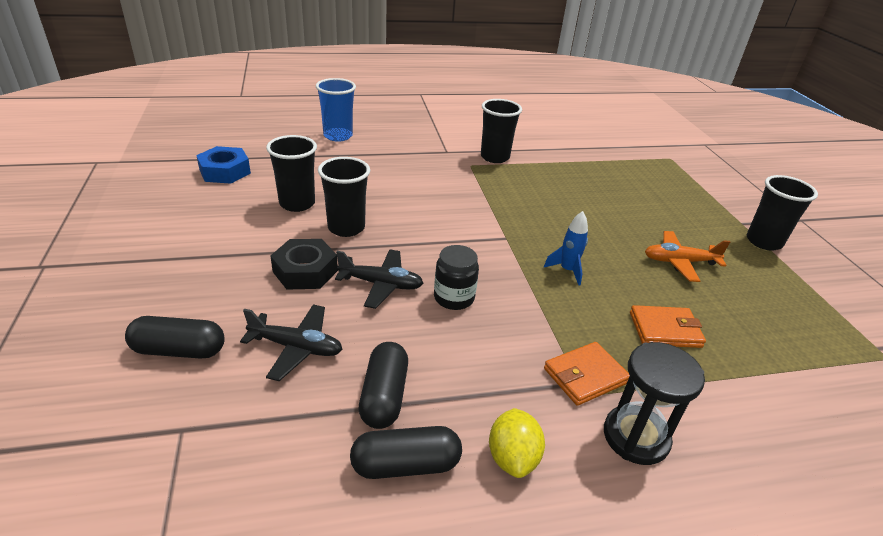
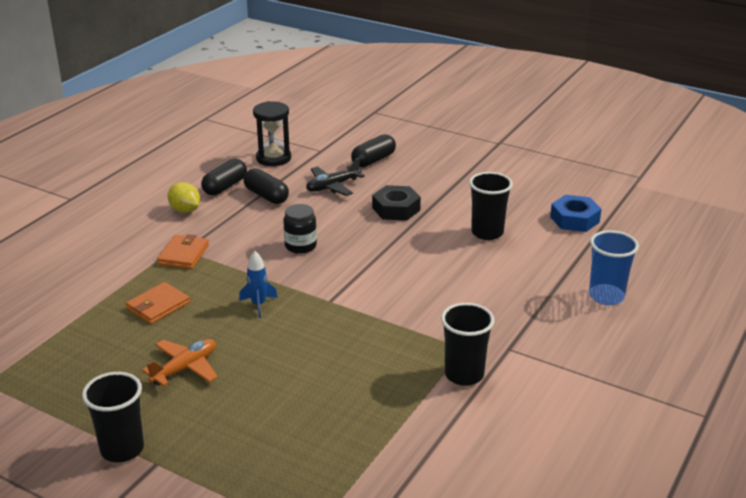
camera: 135 degrees right, 5 degrees down
black cup [318,157,370,237] -> none
black plane [335,249,423,309] -> none
black hourglass [604,342,705,465] -> black hourglass moved to [253,101,291,166]

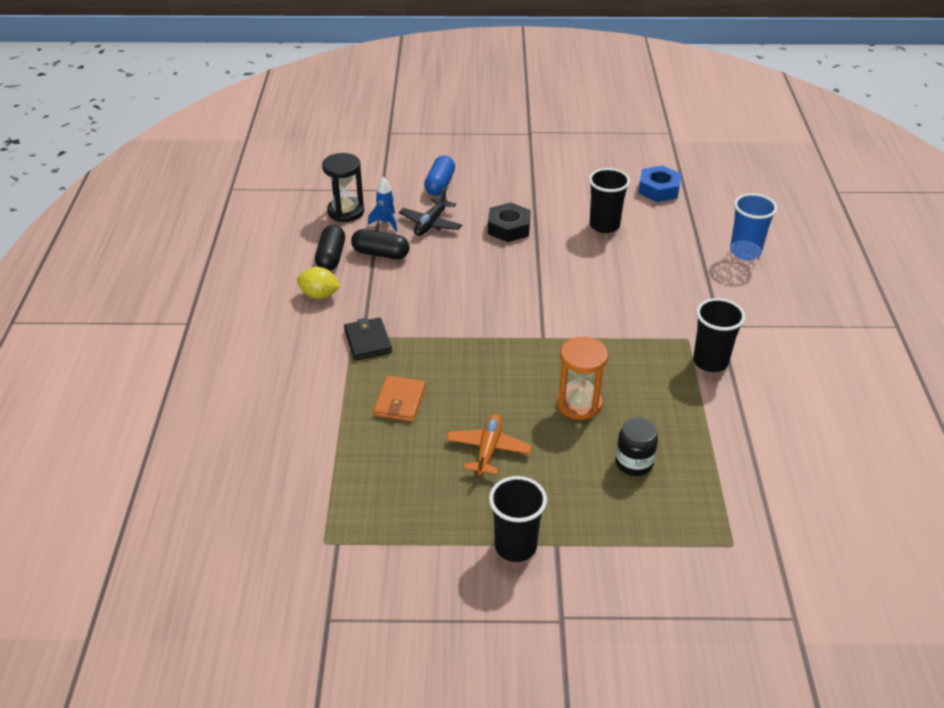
camera: 30 degrees left, 10 degrees up
orange wallet [157,234,209,269] -> black wallet [344,317,392,360]
blue rocket [239,251,278,318] -> blue rocket moved to [368,177,397,232]
black jar [283,204,317,254] -> black jar moved to [615,418,658,476]
black capsule [351,134,396,167] -> blue capsule [424,155,455,196]
none -> orange hourglass [557,336,608,420]

